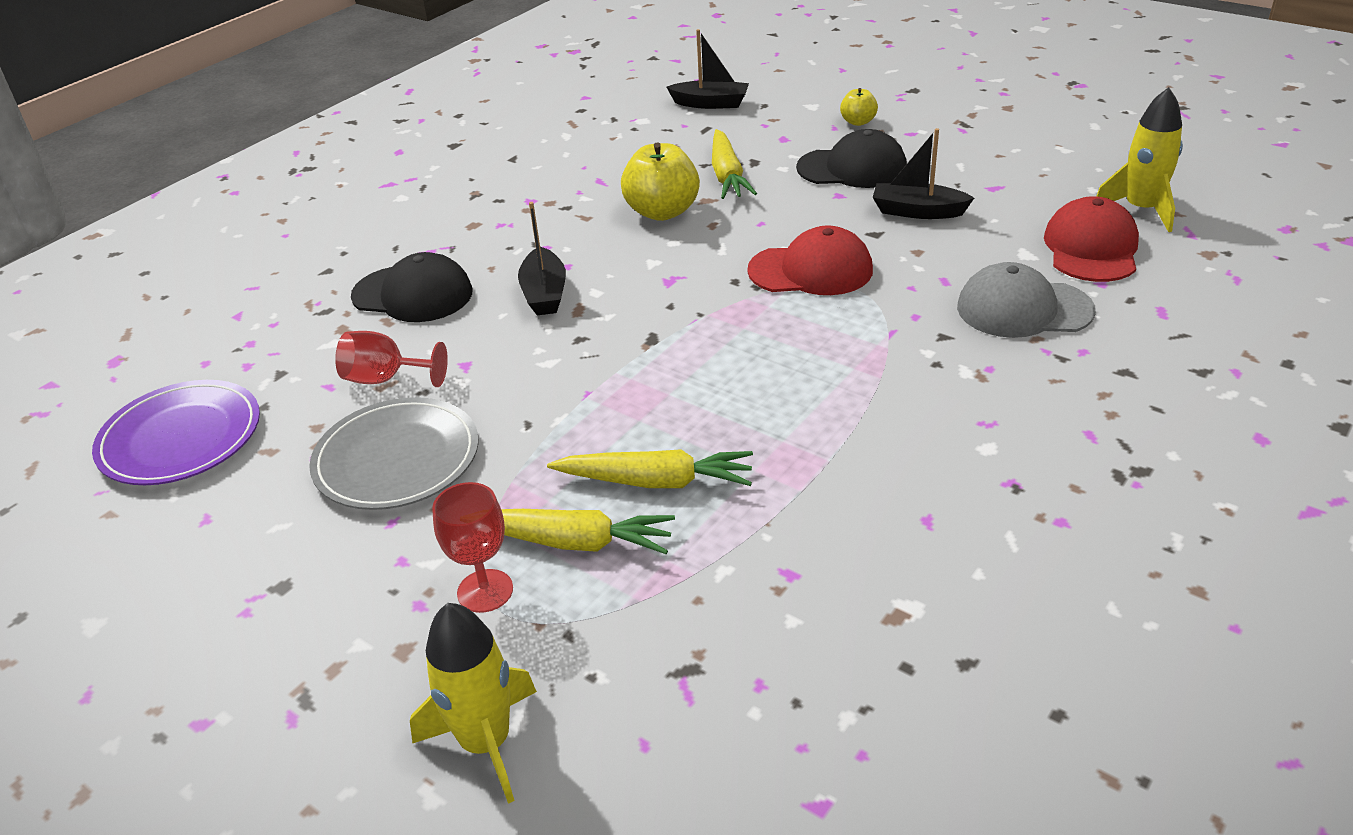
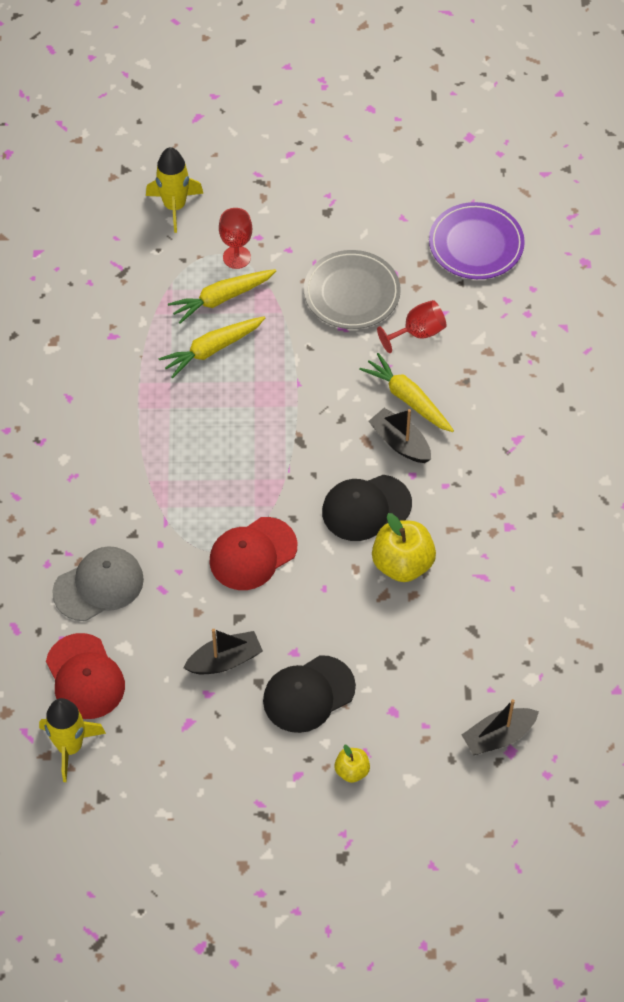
camera: 140 degrees right, 20 degrees up
black cap [351,252,472,322] -> black cap moved to [322,475,412,541]
yellow carrot [712,129,757,199] -> yellow carrot moved to [359,353,454,432]

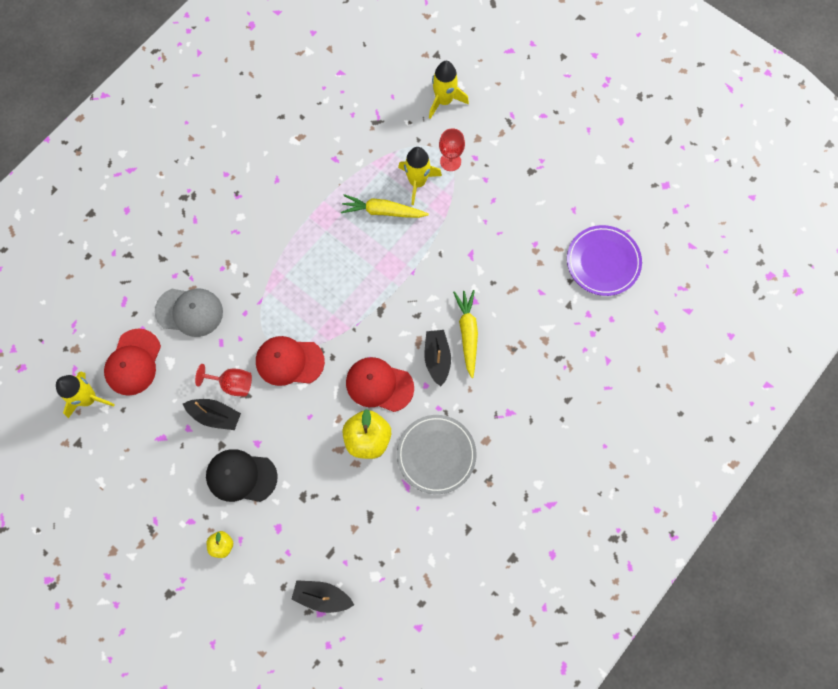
camera: 40 degrees right, 15 degrees up
yellow carrot [168,269,276,324] -> yellow rocket [398,147,442,205]
grey plate [304,250,401,329] -> grey plate moved to [397,415,477,494]
black cap [322,475,412,541] -> red cap [346,357,414,412]
red goblet [377,300,446,353] -> red goblet moved to [195,364,252,397]

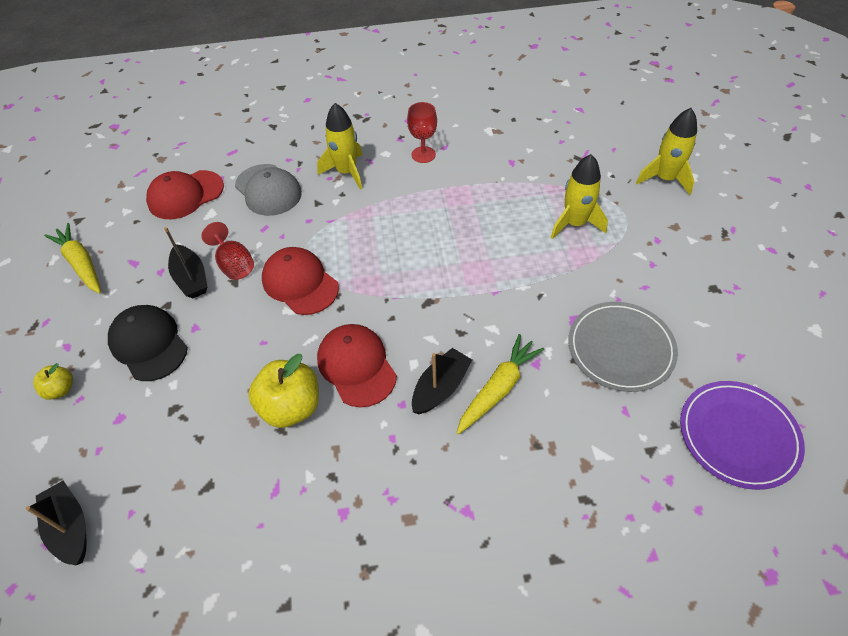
camera: 45 degrees right, 20 degrees down
yellow rocket [56,372,115,418] -> yellow rocket moved to [317,103,363,190]
yellow carrot [341,194,429,218] -> yellow carrot moved to [44,223,101,294]
grey plate [397,415,477,494] -> grey plate moved to [568,302,678,392]
red goblet [439,128,465,171] -> red goblet moved to [407,102,437,163]

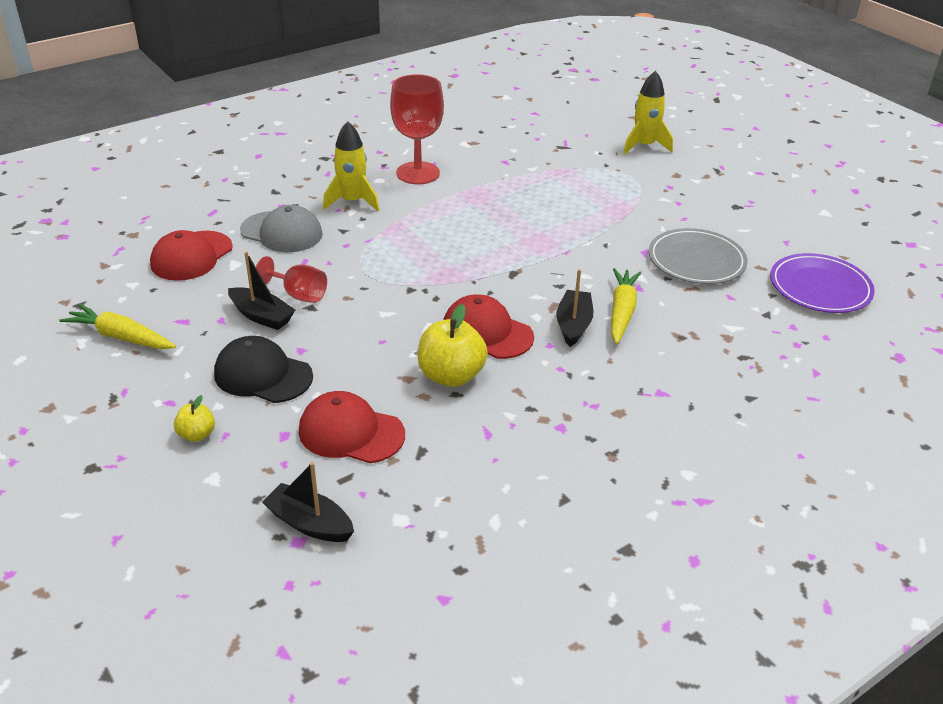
camera: 30 degrees left, 15 degrees down
red cap [262,247,339,315] -> red cap moved to [299,391,405,463]
red goblet [407,102,437,163] -> red goblet [390,74,444,184], size x1.71
yellow rocket [551,154,608,239] -> none

